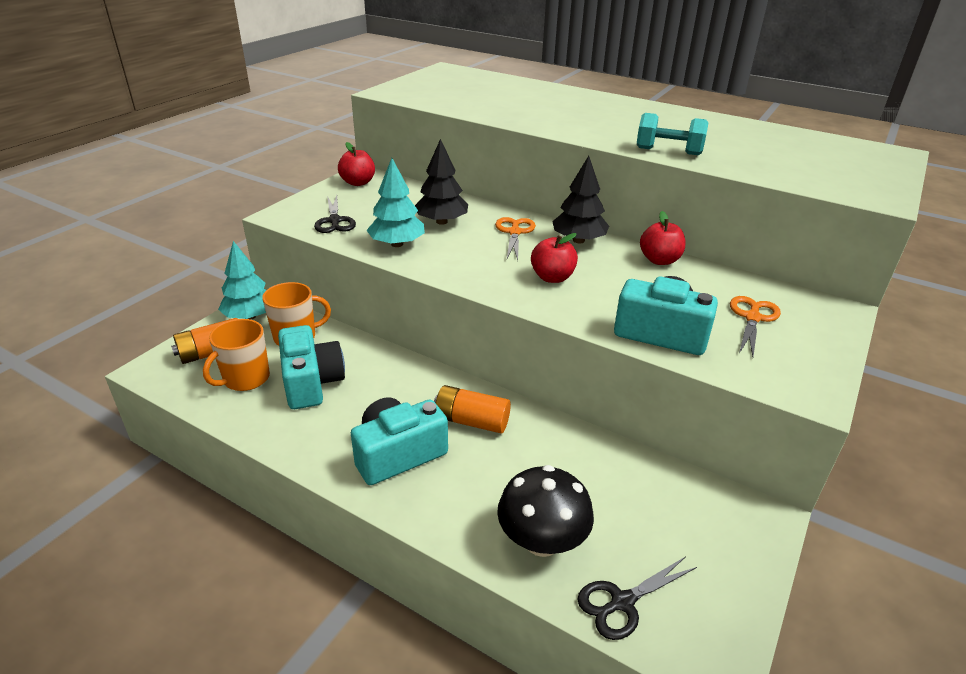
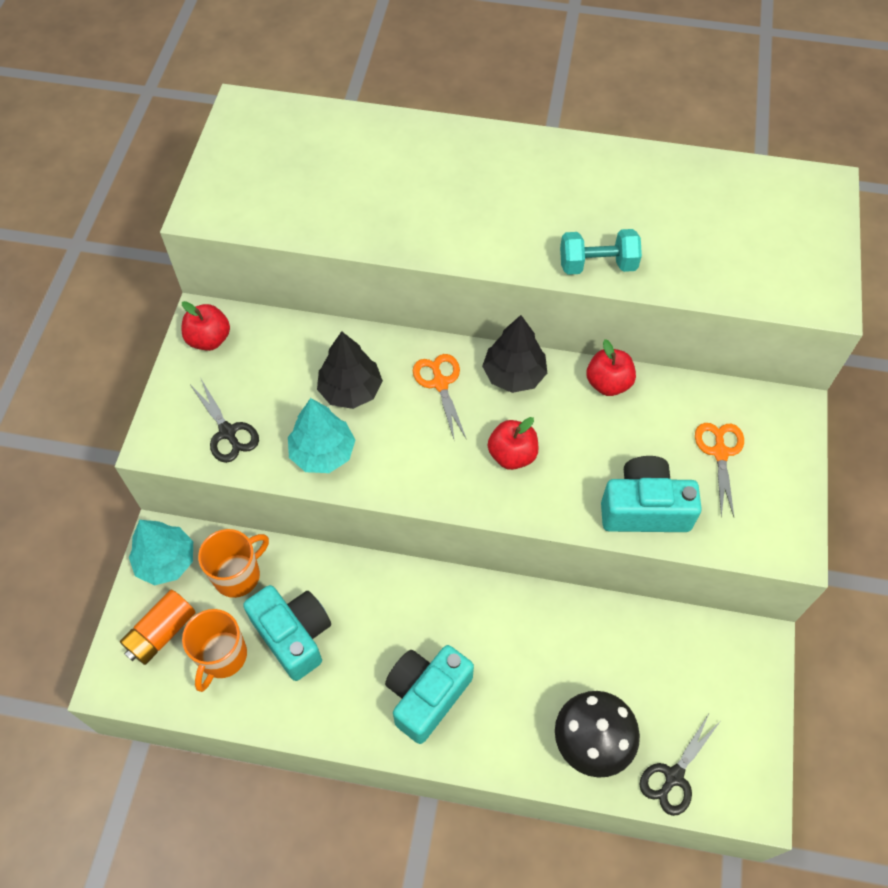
camera: 20 degrees left, 25 degrees up
orange battery [434,385,511,434] -> none

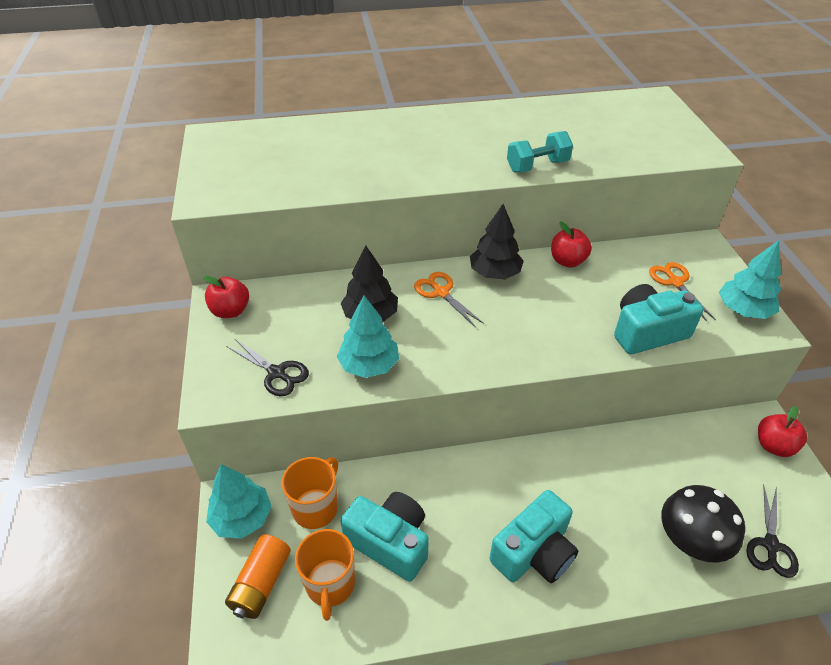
camera: 20 degrees left, 15 degrees down
turquoise camera [385,645,474,744] -> turquoise camera turned 150 degrees counterclockwise [489,490,578,583]
red apple [488,417,538,470] -> red apple moved to [758,406,807,457]
none -> turquoise tree [719,240,781,319]

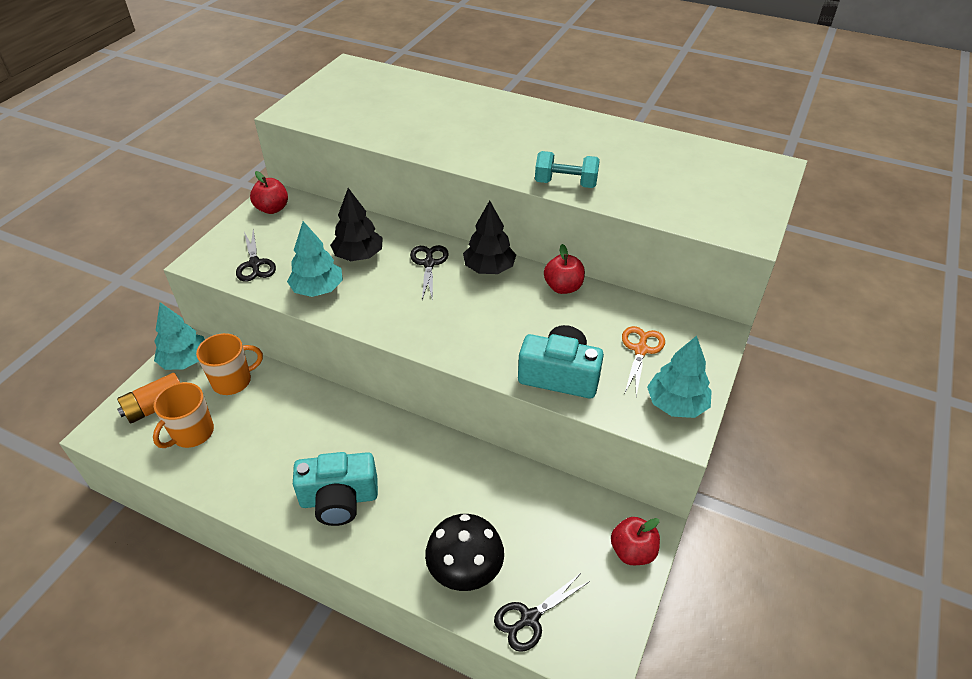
camera: 35 degrees right, 0 degrees up
turquoise camera [341,492,429,582] -> none
orange scissors [414,272,484,328] -> black scissors [410,245,449,302]

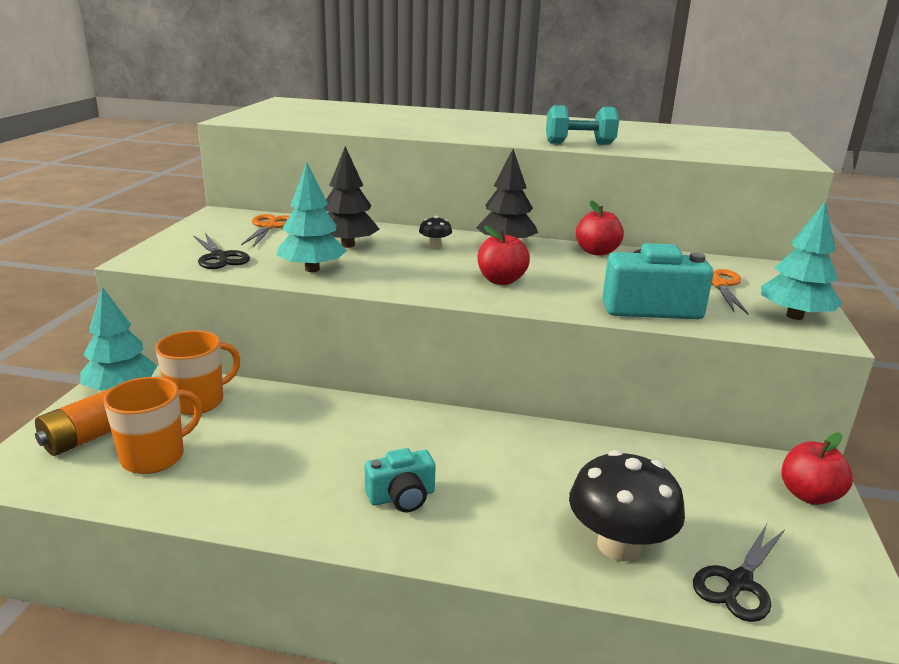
camera: 15 degrees left, 20 degrees down
orange mug [153,382,214,448] -> orange mug turned 150 degrees counterclockwise [104,377,202,474]
red apple [250,171,288,214] -> red apple moved to [478,226,530,285]
turquoise camera [293,452,378,526] -> turquoise camera [365,448,436,513], size x0.60
black scissors [410,245,449,302] -> black mushroom [419,216,452,248]
none -> orange scissors [241,214,290,247]

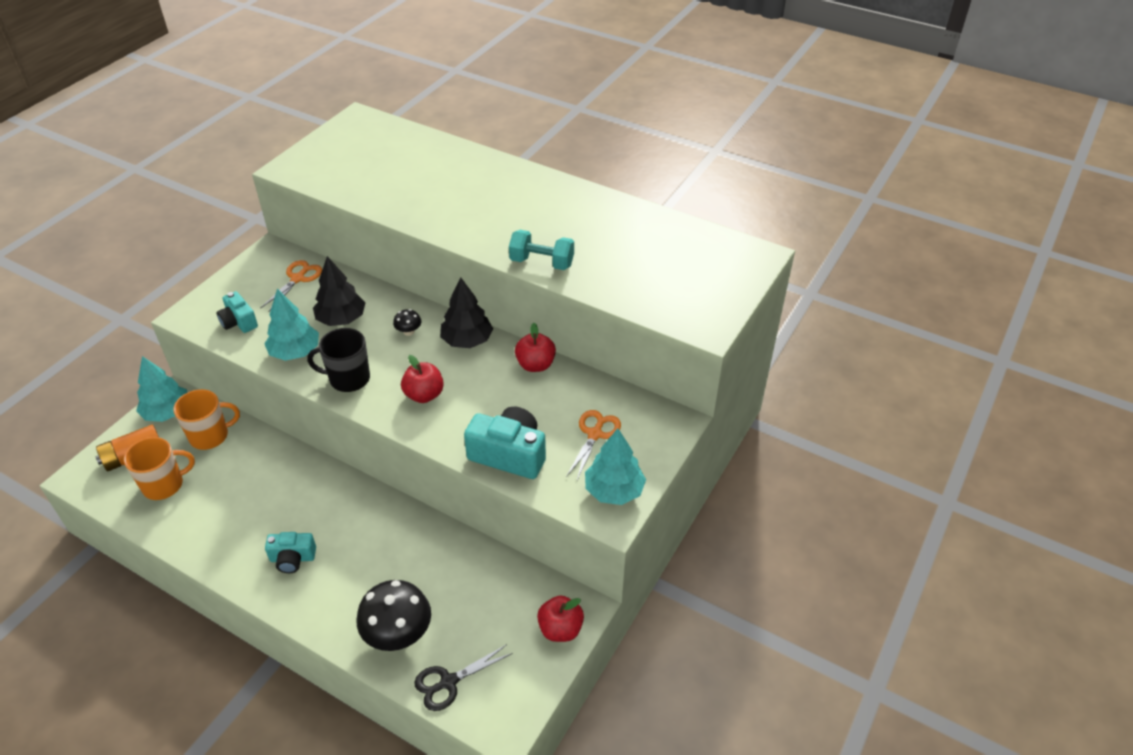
camera: 20 degrees right, 20 degrees up
black scissors [193,233,250,269] -> turquoise camera [216,291,258,333]
none -> black mug [307,328,370,392]

